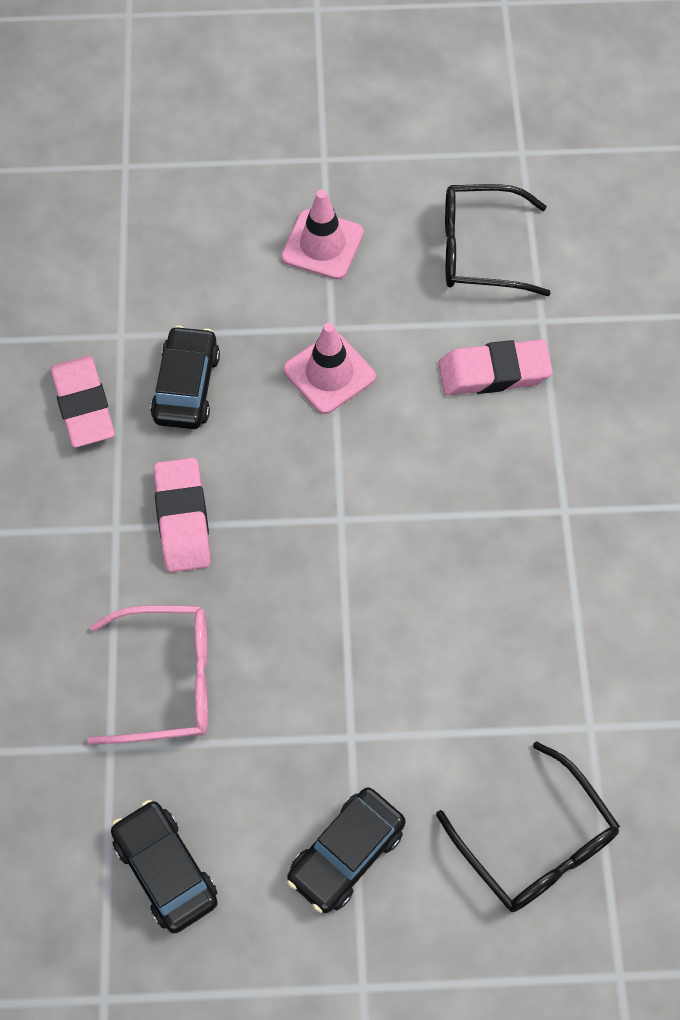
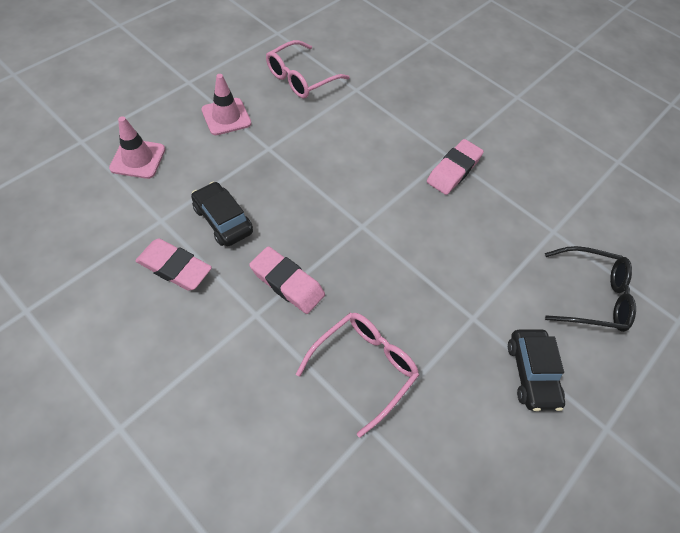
camera: 50 degrees left, 5 degrees down
black car [111,800,218,933] -> none
pink traffic cone [283,323,376,414] -> pink traffic cone moved to [109,116,165,179]
pink eraser [438,340,553,395] -> pink eraser moved to [427,139,484,195]
black glasses [445,184,551,296] -> pink glasses [266,40,350,98]

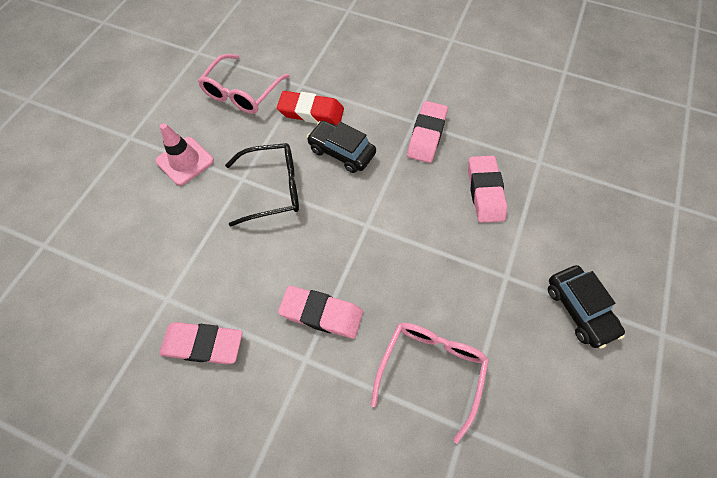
camera: 15 degrees left, 5 degrees up
pink traffic cone [109,116,165,179] -> none
black car [191,182,253,246] -> black car moved to [307,120,376,173]
black glasses [545,246,636,332] -> black glasses moved to [225,143,299,227]
none -> red eraser [277,91,344,125]
none -> pink eraser [468,156,507,223]

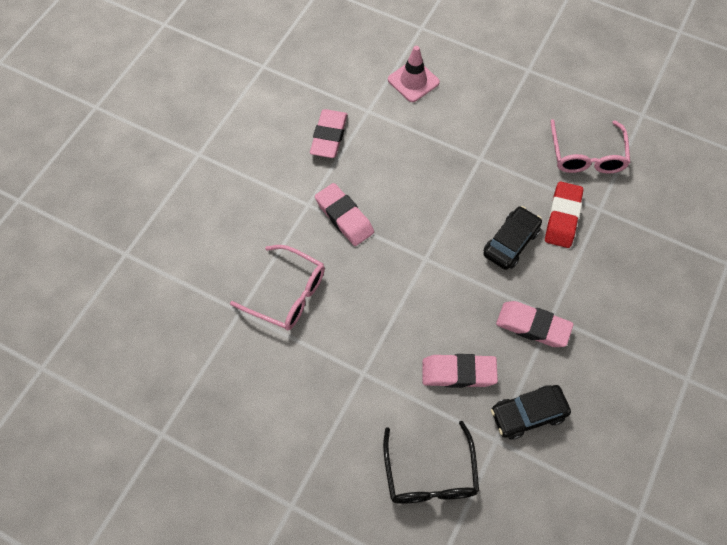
camera: 95 degrees right, 0 degrees up
pink traffic cone [155,123,214,186] -> pink traffic cone moved to [388,46,440,102]
pink glasses [198,54,290,114] -> pink glasses turned 120 degrees counterclockwise [551,119,630,174]
black glasses [225,143,299,227] -> black glasses moved to [383,421,479,504]
pink eraser [278,286,363,339] -> pink eraser turned 60 degrees counterclockwise [315,183,374,246]
black car [548,265,625,349] -> black car moved to [491,385,571,439]

